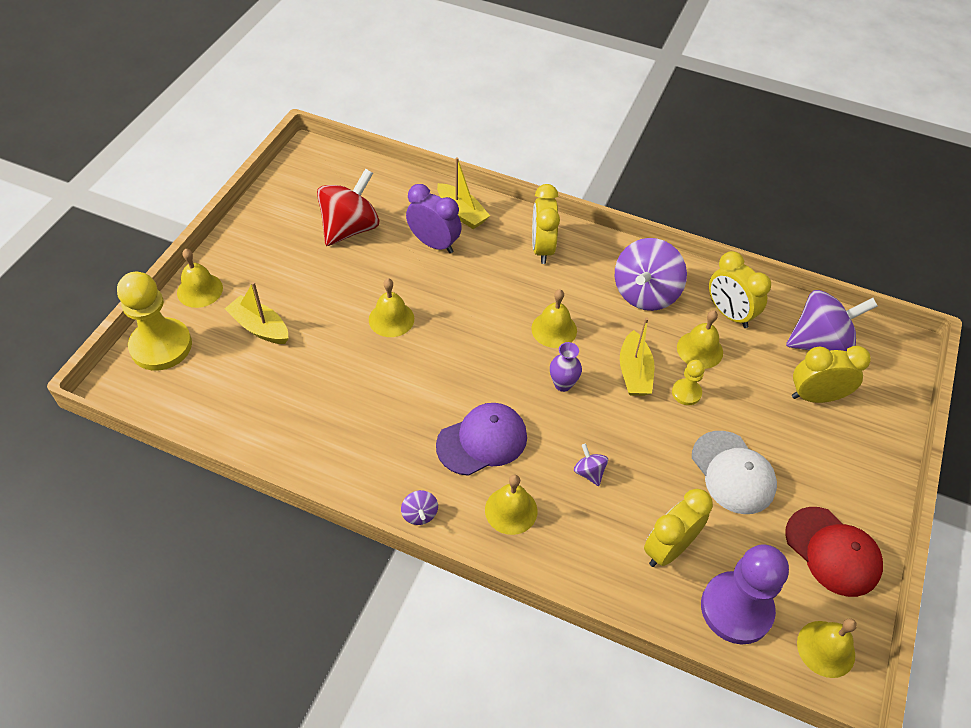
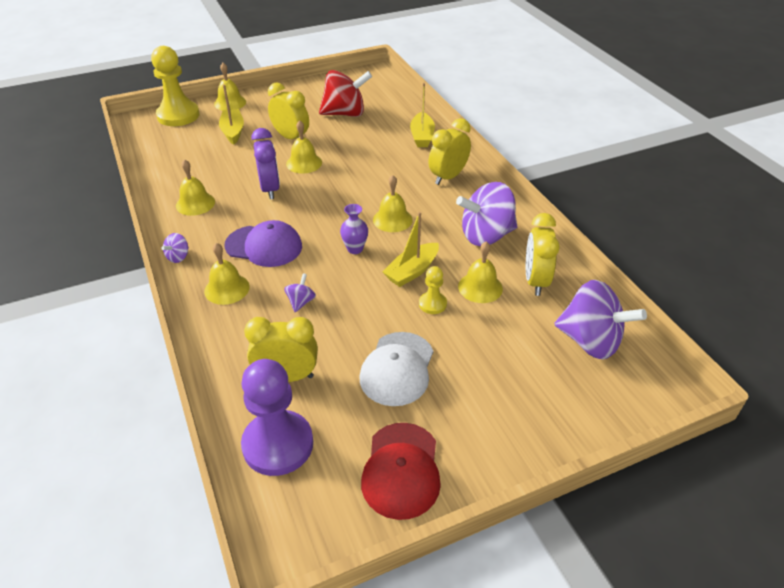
camera: 45 degrees right, 10 degrees down
purple clock [406,184,462,253] -> purple clock moved to [251,128,280,199]
yellow clock [792,346,871,403] -> yellow clock moved to [268,82,309,139]
yellow bell [797,618,857,678] -> yellow bell moved to [176,159,215,216]

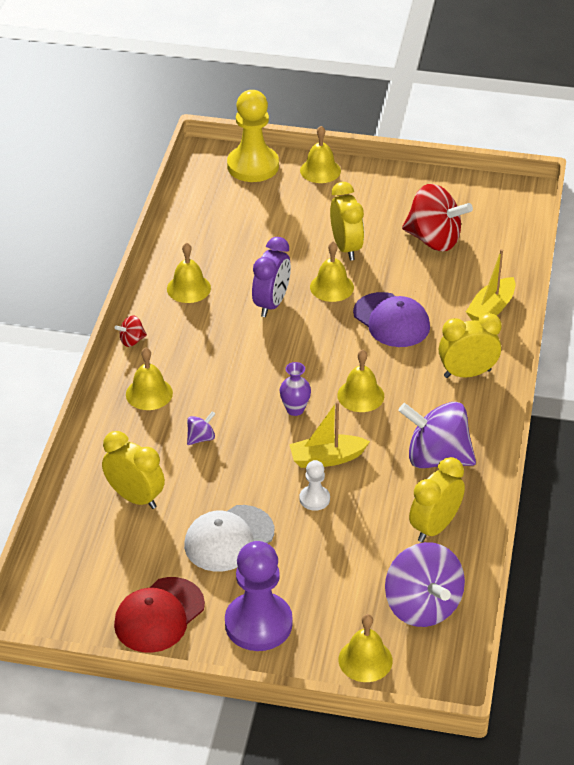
camera: 35 degrees right, 0 degrees up
purple spinning top [161,233,189,263] -> red spinning top [115,315,147,347]
yellow boat [219,84,244,145] -> none
purple cap [225,220,302,267] -> purple cap moved to [353,292,430,347]
purple pawn [241,359,313,476] -> purple pawn moved to [225,541,293,651]
yellow pawn [419,266,447,314] -> white pawn [299,460,330,511]
yellow bell [458,242,503,303] -> yellow bell moved to [338,614,393,682]

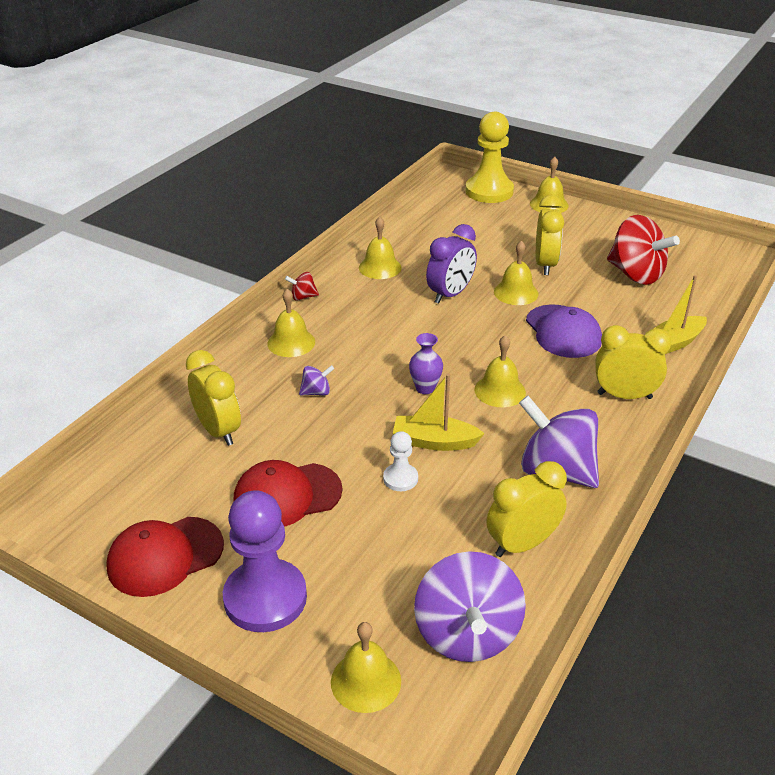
camera: 20 degrees right, 5 degrees down
white cap [184,505,274,572] -> red cap [233,460,343,527]

